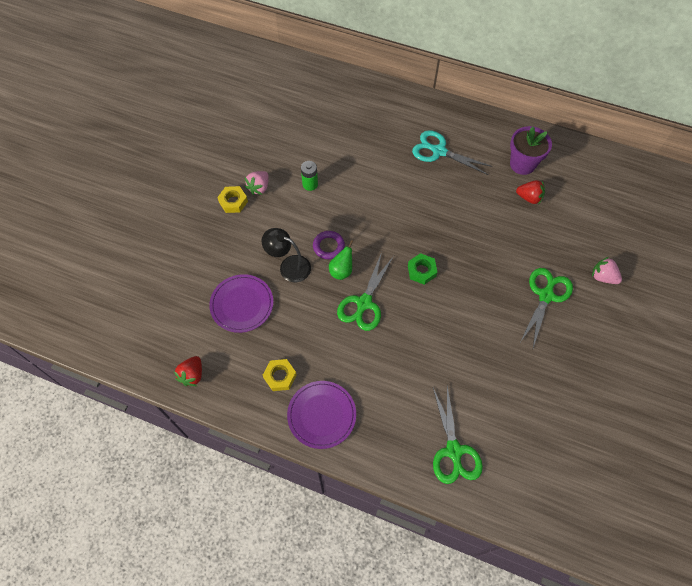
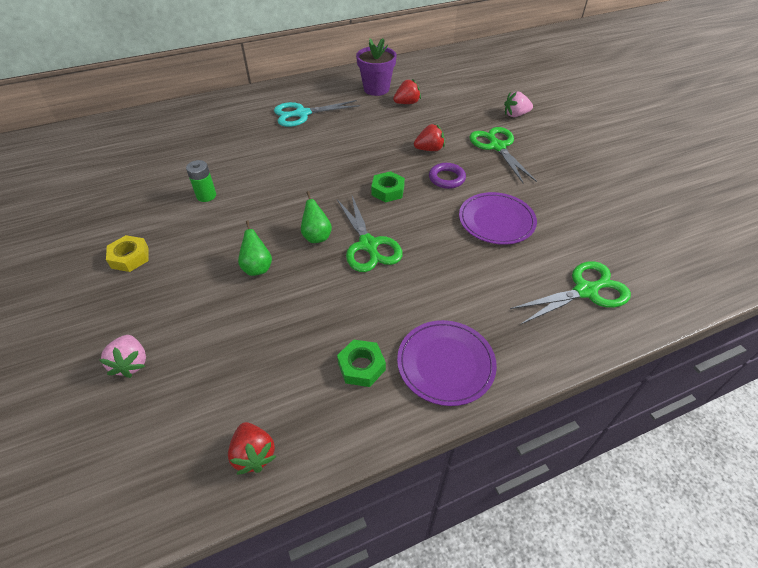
camera: 45 degrees left, 15 degrees down
purple plate [209,274,274,333] -> purple plate moved to [459,192,537,245]
pink strawberry [245,171,269,195] -> pink strawberry moved to [100,335,146,378]
black lamp [262,228,311,282] -> green pear [238,220,272,276]
yellow nut [263,359,297,391] -> green nut [337,339,386,387]
purple ring [313,231,345,260] -> purple ring moved to [429,163,466,189]
green scissors [433,386,483,484] -> green scissors turned 60 degrees counterclockwise [510,261,631,324]
none -> red strawberry [414,124,445,151]

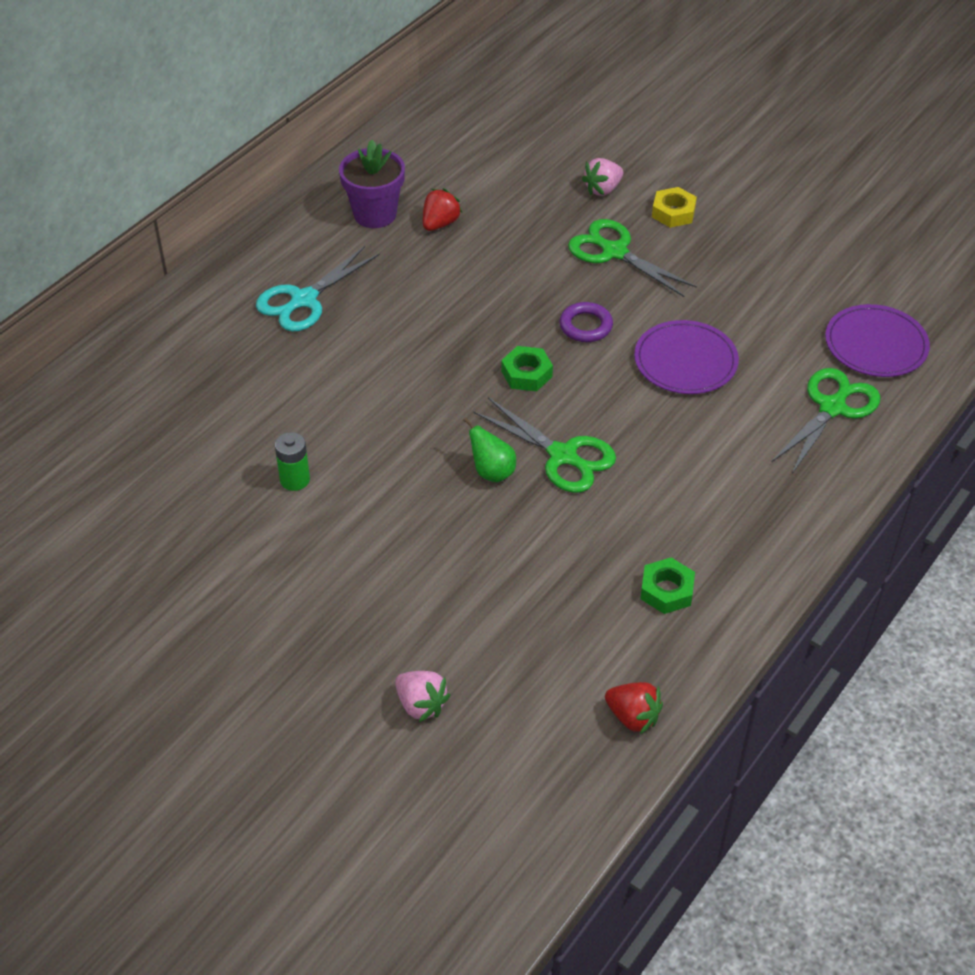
camera: 30 degrees left, 0 degrees up
yellow nut [106,235,148,272] -> yellow nut moved to [652,187,697,228]
green pear [238,220,272,276] -> none
purple plate [397,320,497,406] -> purple plate moved to [825,304,930,377]
red strawberry [414,124,445,151] -> none

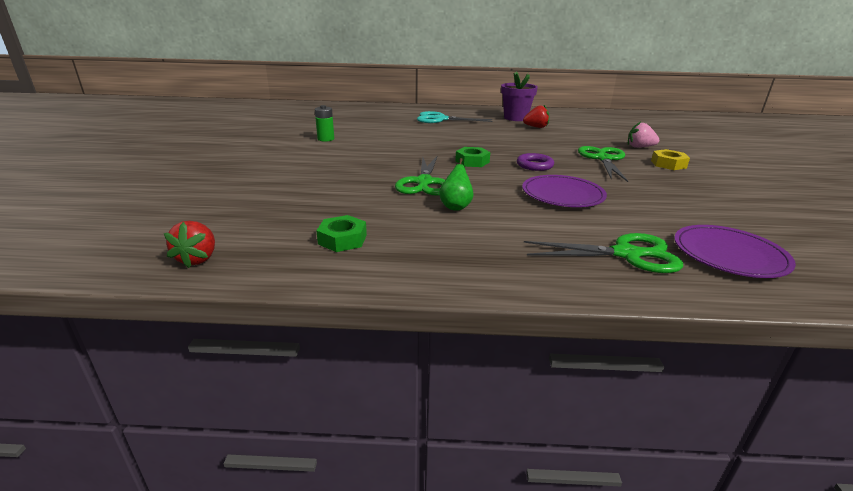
camera: 55 degrees right, 20 degrees down
pink strawberry [395,671,450,722] -> none
green pear [463,417,516,482] -> green pear moved to [439,158,474,211]

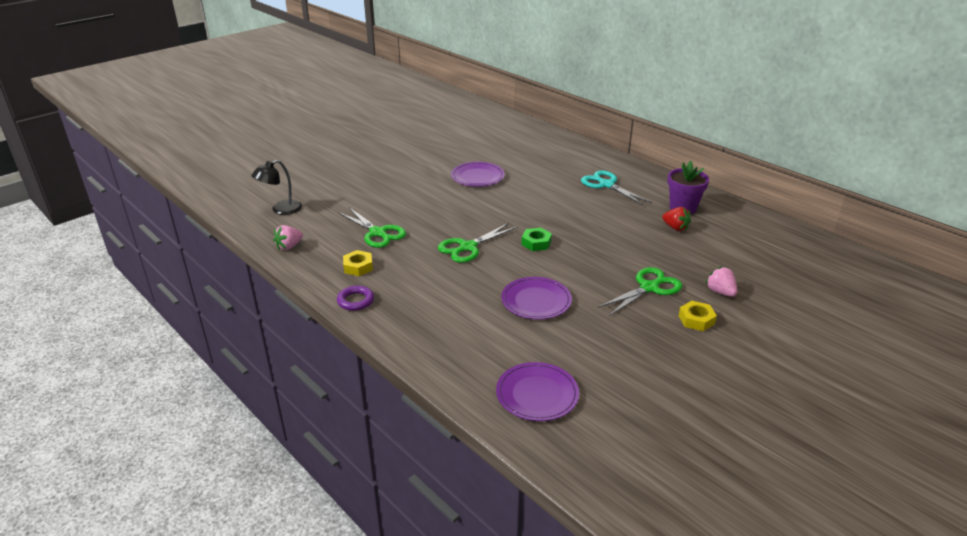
camera: 45 degrees right, 5 degrees up
red strawberry [164,221,215,268] -> pink strawberry [273,225,303,250]
green battery [315,105,334,142] -> purple plate [451,162,505,187]
green nut [316,215,367,252] -> yellow nut [343,250,373,276]
green pear [439,158,474,211] -> none
purple ring [517,153,554,171] -> purple ring moved to [337,285,374,311]
green scissors [524,233,683,273] -> green scissors moved to [339,207,406,248]
none -> black lamp [252,160,302,215]

